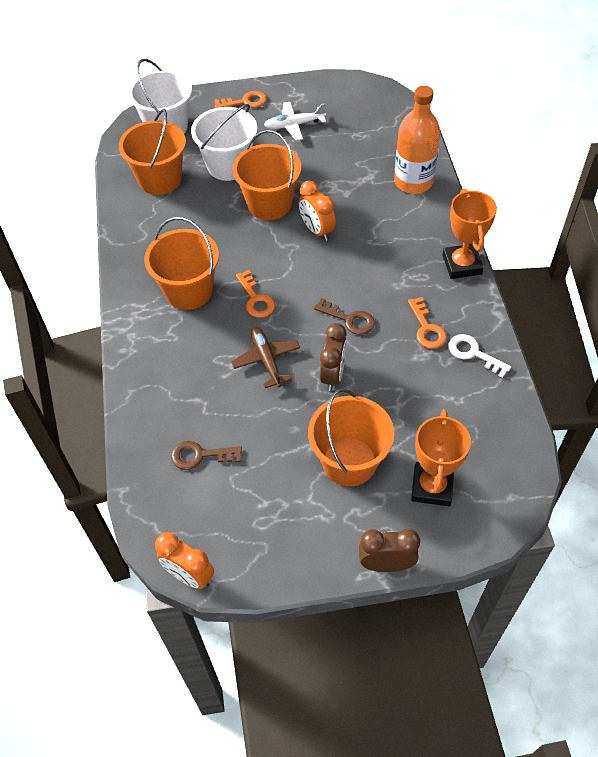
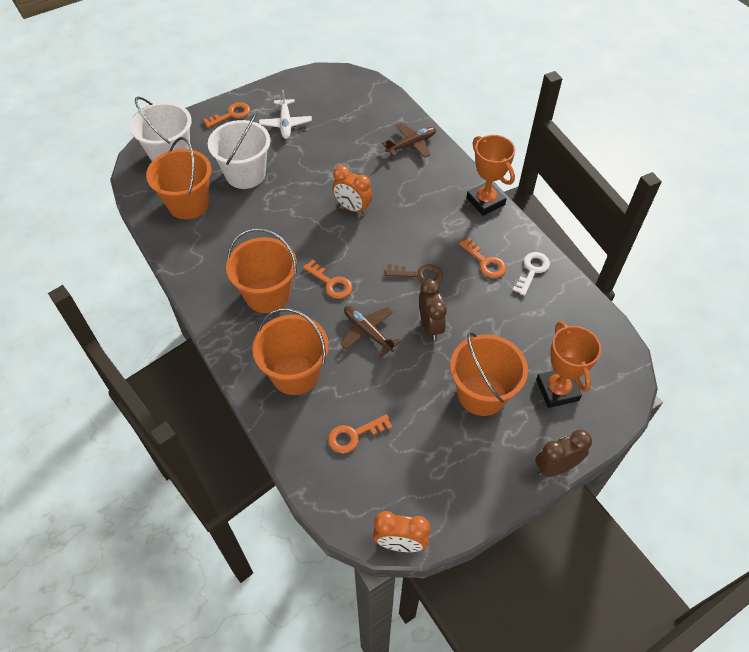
camera: 25 degrees left, 0 degrees up
brown key [171,441,242,470] -> orange key [328,414,393,453]
orange bucket [233,130,301,220] -> orange bucket moved to [252,308,329,395]
white plane [264,102,326,140] -> white plane turned 60 degrees counterclockwise [259,90,312,139]
orange bottle [394,86,440,194] -> brown plane [382,123,436,158]
white key [449,334,511,378] -> white key turned 105 degrees clockwise [513,252,550,296]

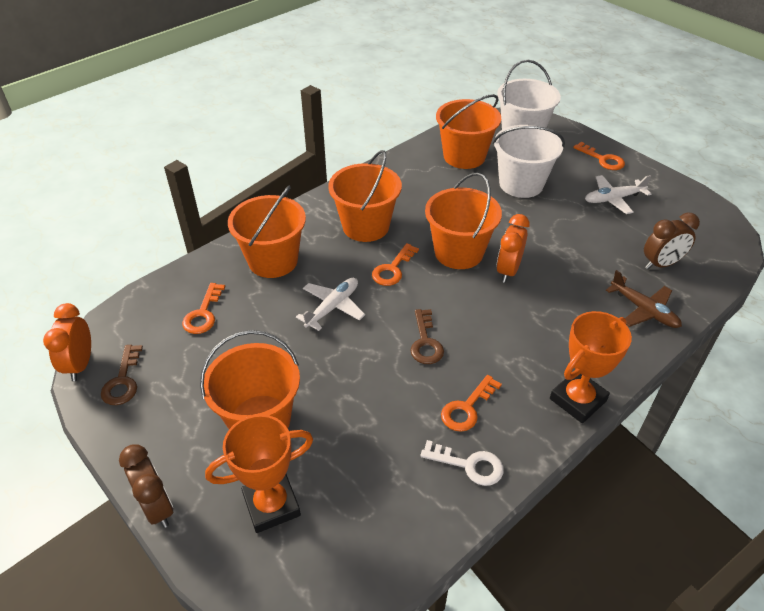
camera: 80 degrees right, 10 degrees down
orange key [328,414,393,453] -> orange key turned 135 degrees counterclockwise [182,283,225,334]
brown plane [341,306,401,357] -> white plane [296,278,365,331]
brown clock [419,279,447,340] -> brown clock moved to [644,212,700,269]
none -> brown key [101,345,143,405]
none -> orange bucket [425,173,502,269]

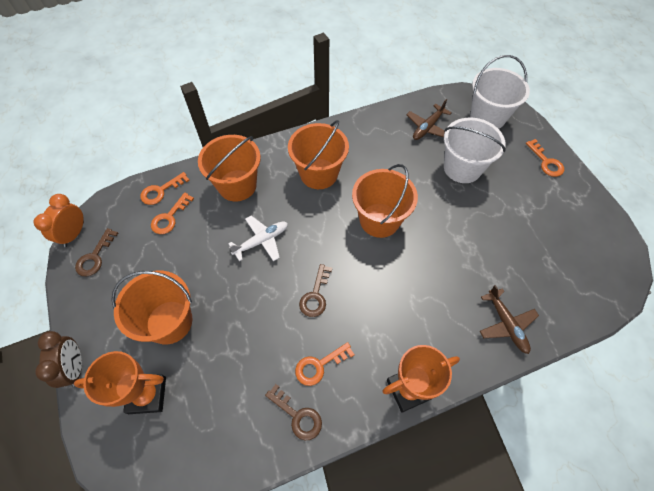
camera: 20 degrees right, 15 degrees up
orange key [372,243,419,286] -> orange key moved to [140,172,190,205]
white key [420,440,504,486] -> brown key [265,384,322,440]
orange bucket [436,94,501,169] -> brown plane [406,99,452,140]
orange clock [497,214,530,283] -> none
white plane [585,175,651,214] -> none
brown clock [644,212,700,269] -> none

